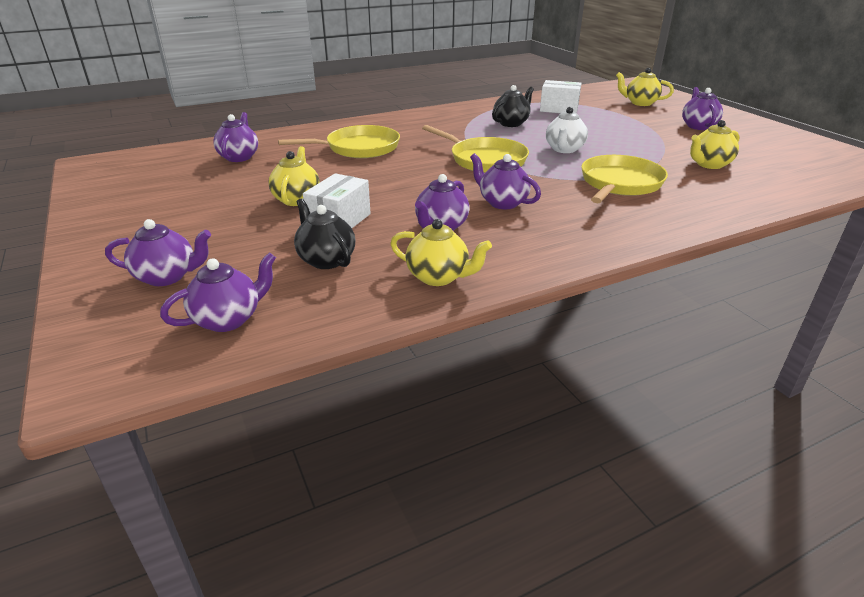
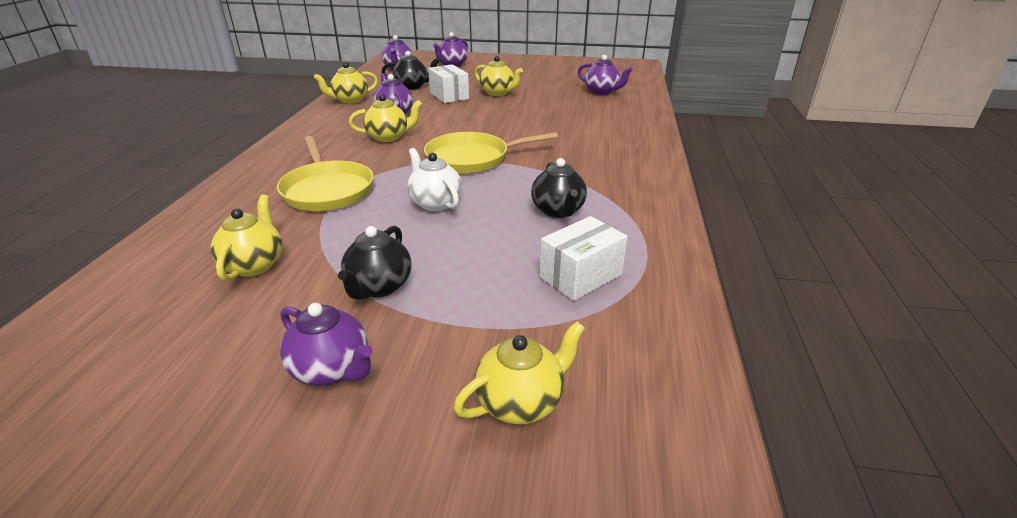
camera: 125 degrees right, 0 degrees up
yellow pan [278,125,400,158] -> none
purple teapot [470,153,541,209] -> yellow teapot [349,94,422,142]
none -> black teapot [338,226,412,300]

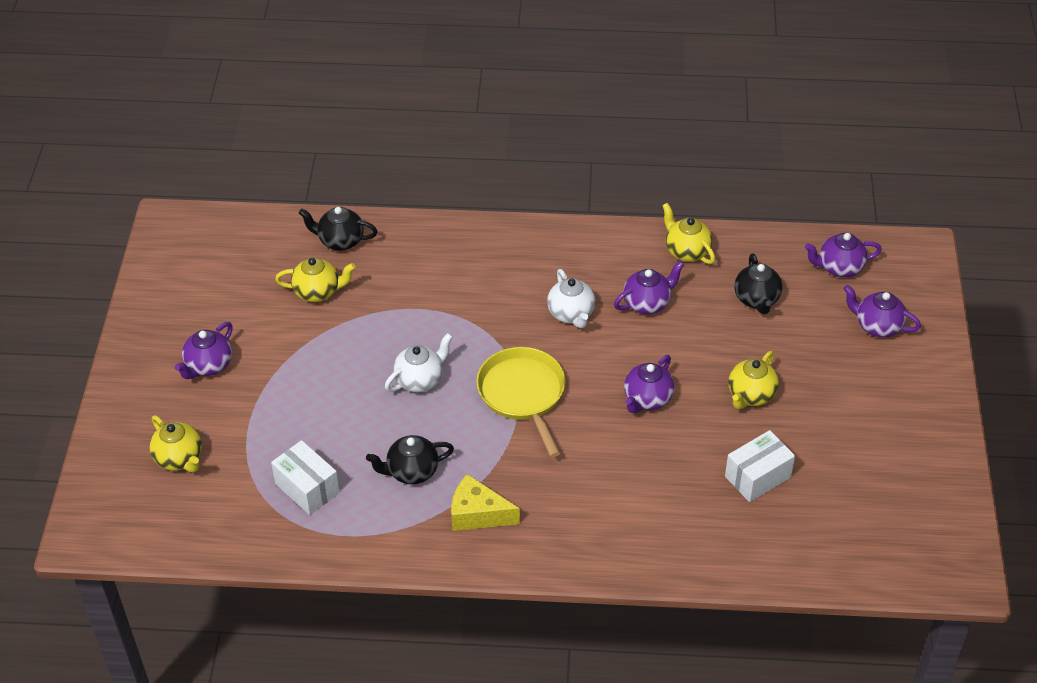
camera: 85 degrees right, 15 degrees up
yellow pan [277,136,374,211] -> none
black teapot [338,226,412,300] -> black teapot moved to [299,207,378,251]
yellow teapot [349,94,422,142] -> white teapot [547,269,595,328]
white box [428,64,469,103] -> white box moved to [725,430,795,502]
purple teapot [578,55,633,95] -> purple teapot moved to [624,355,674,413]
none -> yellow cheese [451,474,520,531]

